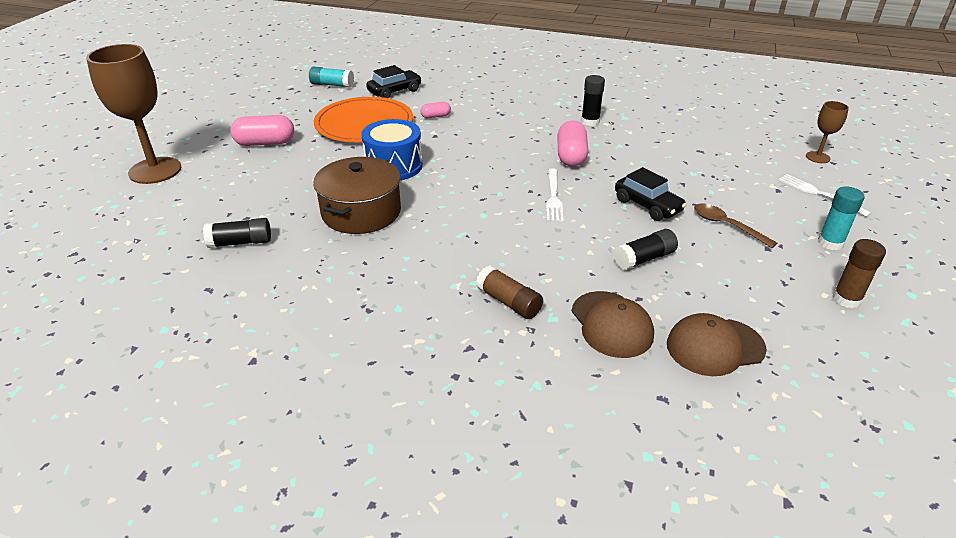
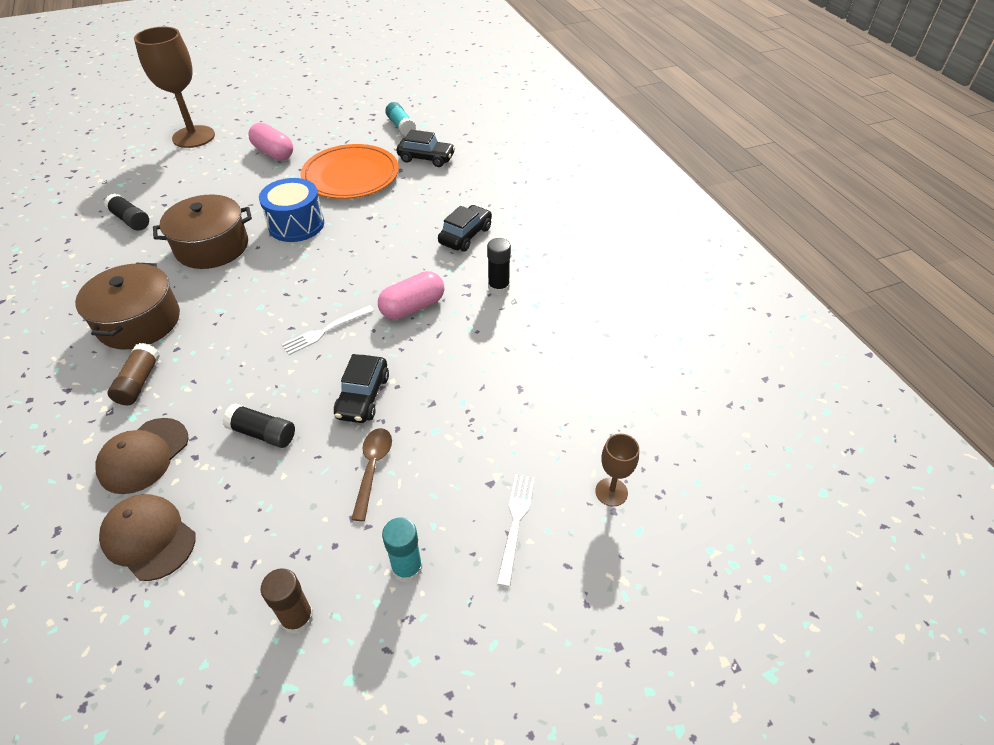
camera: 50 degrees right, 10 degrees up
pink capsule [420,102,451,118] -> none
none -> brown pot [75,263,180,349]
none -> black car [438,205,492,252]

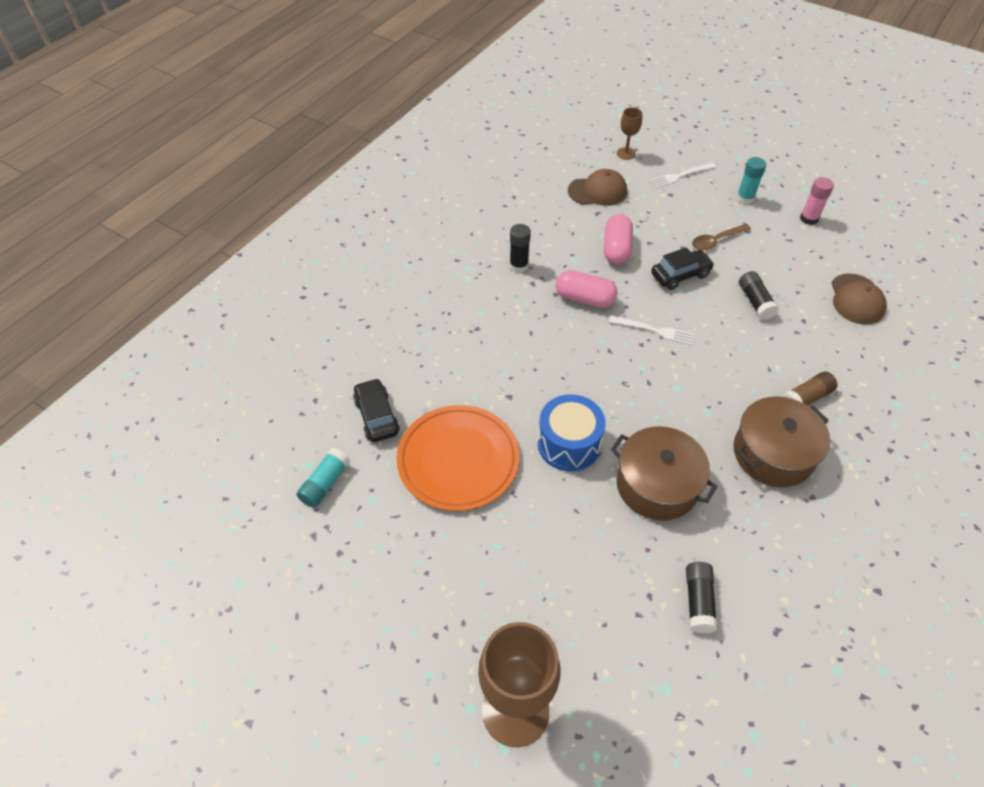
camera: 125 degrees left, 5 degrees up
brown cap [95,418,189,494] -> brown cap moved to [568,169,627,206]
pink capsule [248,123,293,161] -> pink capsule moved to [604,214,633,264]
brown glue stick [260,568,314,634] -> pink glue stick [800,177,834,225]
black car [438,205,492,252] -> none

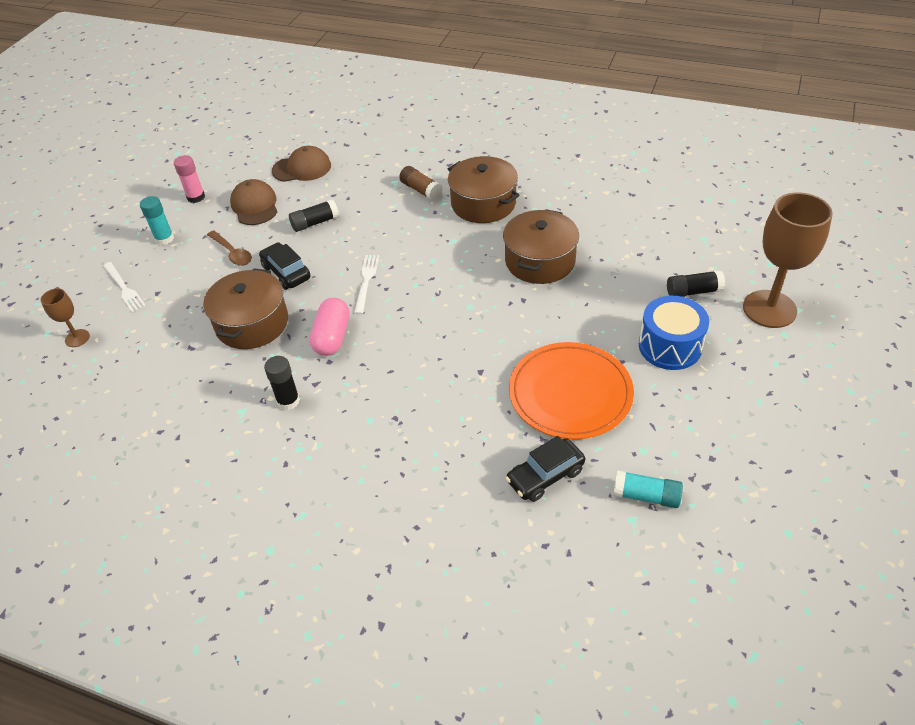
camera: 100 degrees left, 5 degrees down
blue drum [538,394,606,472] -> blue drum moved to [639,296,709,370]
brown cap [568,169,627,206] -> brown cap moved to [230,179,277,225]
pink capsule [604,214,633,264] -> brown pot [203,268,288,349]
black glue stick [686,562,718,634] -> black glue stick moved to [667,270,725,297]

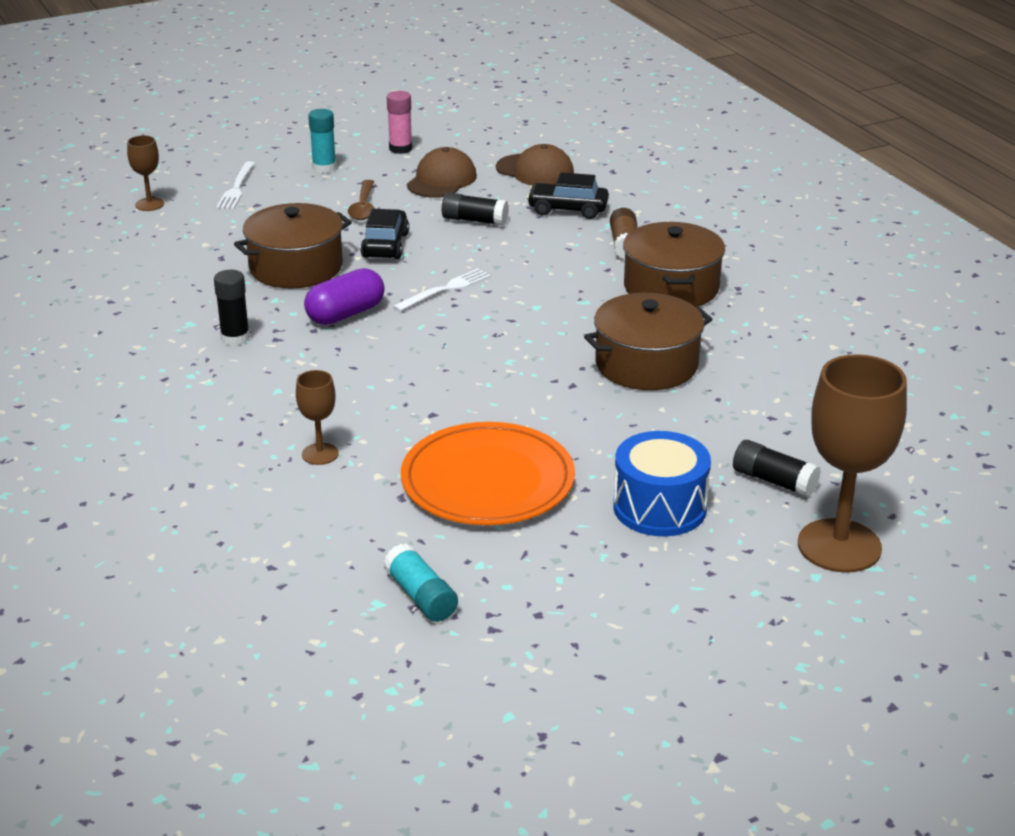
camera: 40 degrees right, 15 degrees down
pink capsule [310,298,350,356] -> purple capsule [304,268,385,325]
black car [506,436,585,502] -> black car moved to [527,172,609,219]
none -> brown goblet [296,370,339,465]

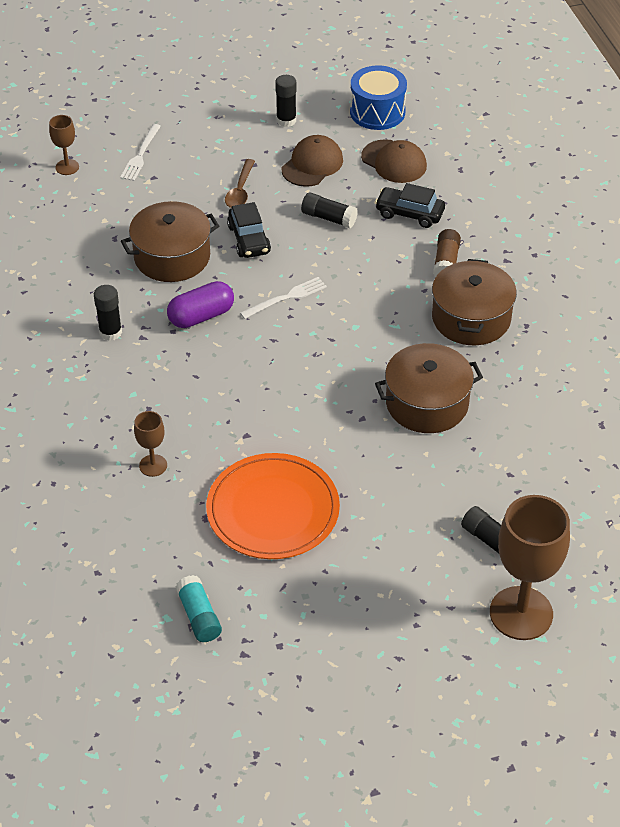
camera: 10 degrees right, 15 degrees up
turquoise glue stick [308,109,336,173] -> none
black car [360,209,409,259] -> black car turned 150 degrees clockwise [227,202,271,258]
pink glue stick [387,91,413,154] -> black glue stick [275,75,296,127]
blue drum [613,431,711,537] -> blue drum moved to [350,65,407,130]

